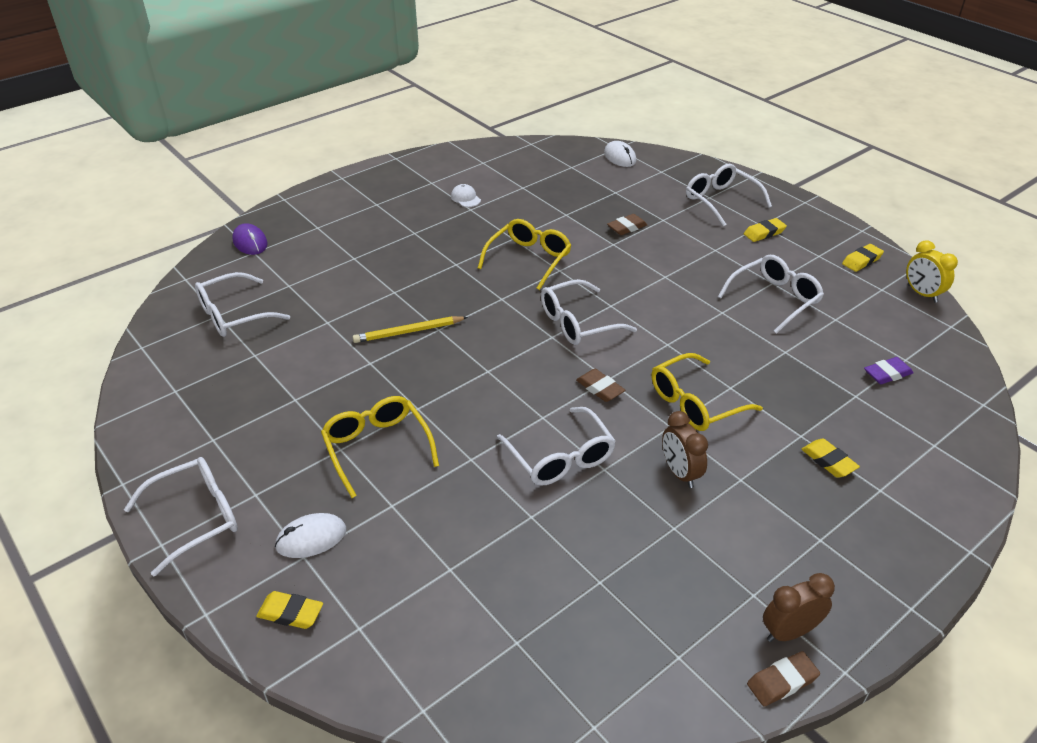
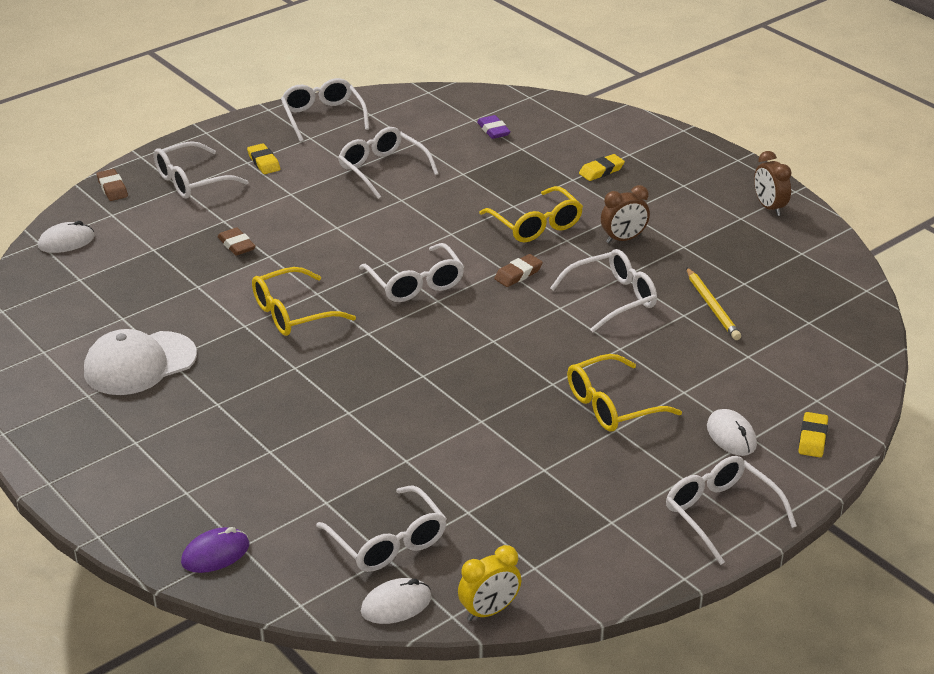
camera: 90 degrees left, 5 degrees down
yellow pencil [353,316,468,343] -> yellow pencil moved to [686,267,741,340]
white cap [451,184,481,207] -> white cap [84,329,197,395], size x2.37
yellow glasses [478,219,572,290] -> yellow glasses turned 60 degrees counterclockwise [252,267,356,336]
brown eraser [747,651,820,707] -> brown eraser moved to [97,169,128,201]
yellow eraser [842,244,884,272] -> white glasses [281,78,369,142]
yellow clock [906,240,958,303] -> yellow clock moved to [458,545,521,621]
none -> white mouse [361,578,432,624]

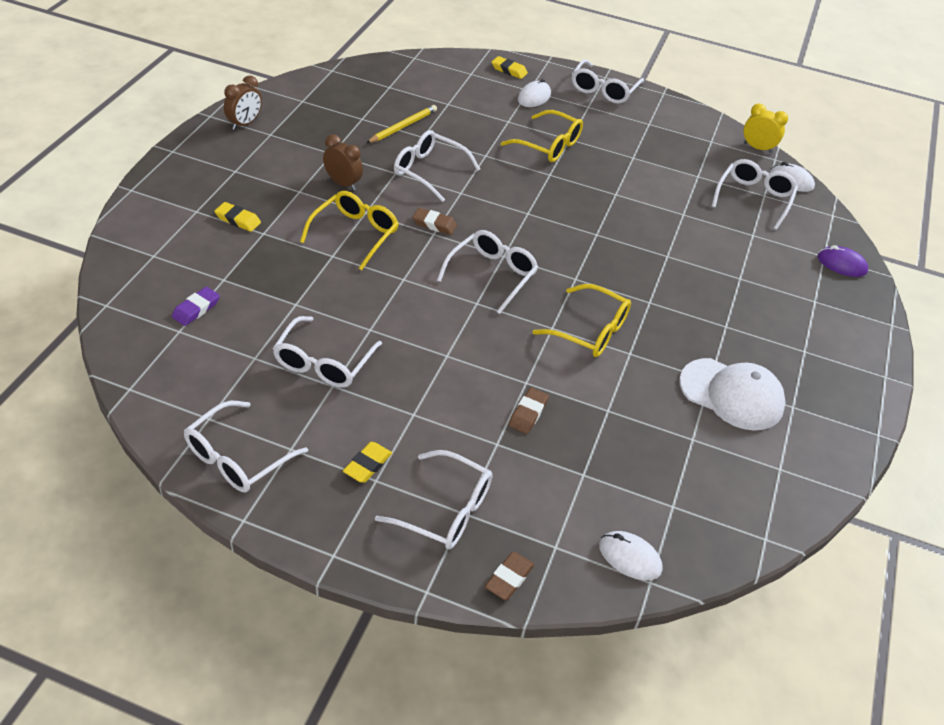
camera: 125 degrees left, 10 degrees up
yellow eraser [799,412,828,457] -> yellow eraser turned 45 degrees clockwise [492,56,528,79]

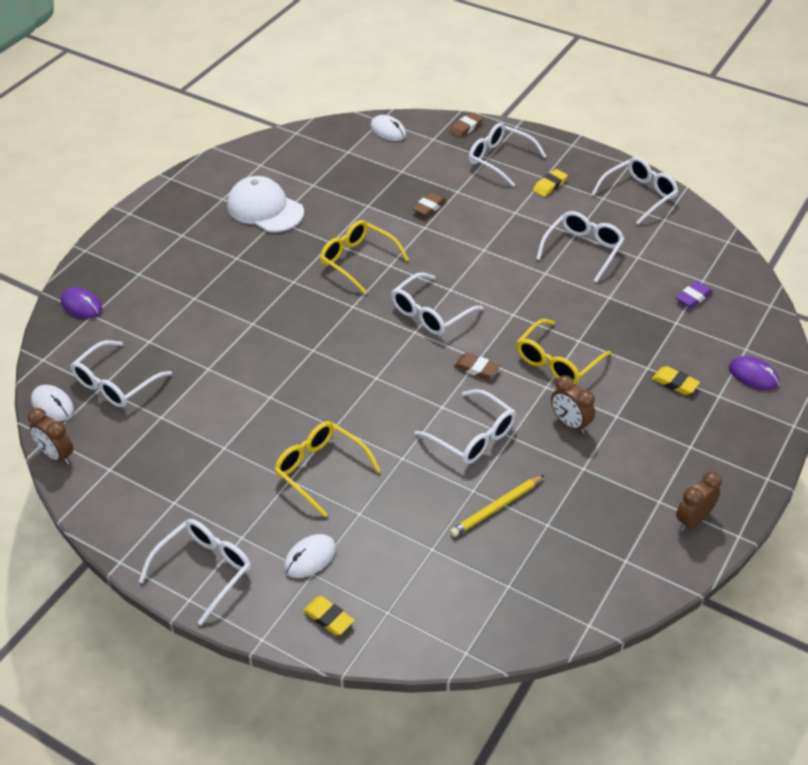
camera: 165 degrees left, 0 degrees up
yellow clock [744,103,788,153] -> brown clock [28,408,73,465]
none -> purple mouse [729,356,779,390]

